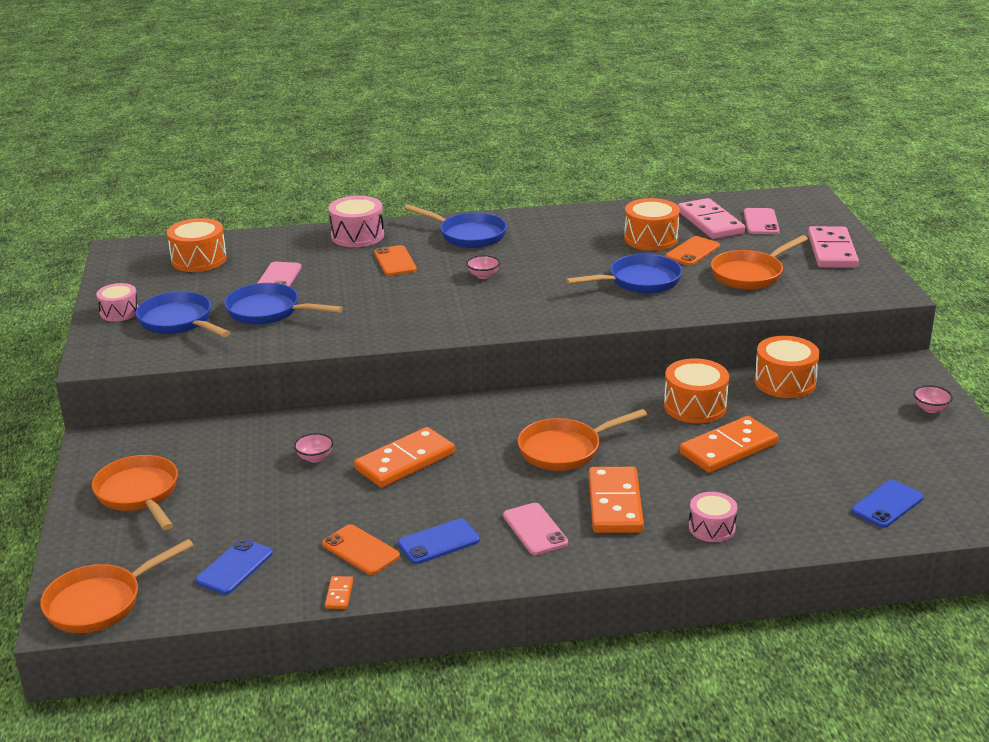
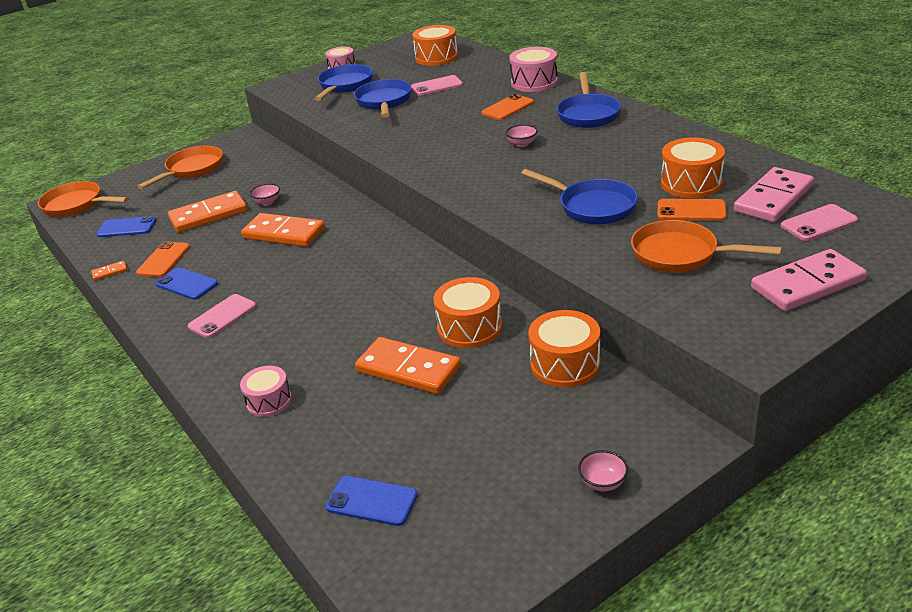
camera: 65 degrees right, 5 degrees up
orange pan [518,409,647,471] -> none
orange domino [589,467,644,533] -> orange domino moved to [168,191,247,233]

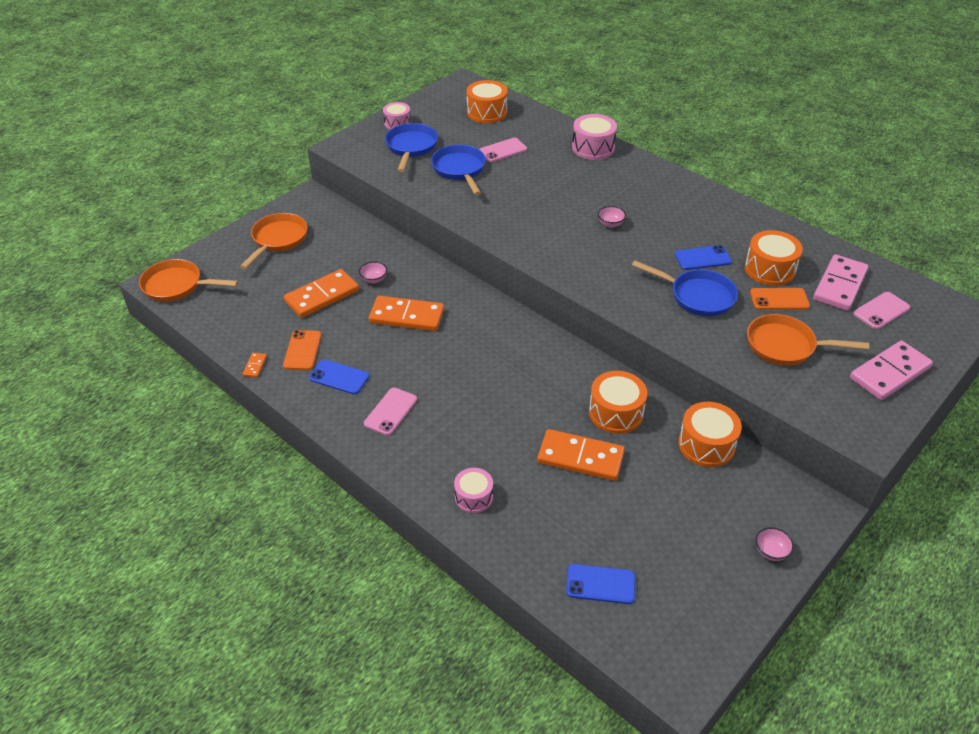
camera: 15 degrees left, 10 degrees up
orange domino [91,261,127,281] -> orange domino turned 45 degrees counterclockwise [243,353,267,378]
blue phone [97,216,157,237] -> blue phone moved to [675,245,732,270]
orange phone [481,94,534,120] -> none
blue pan [557,72,621,128] -> none

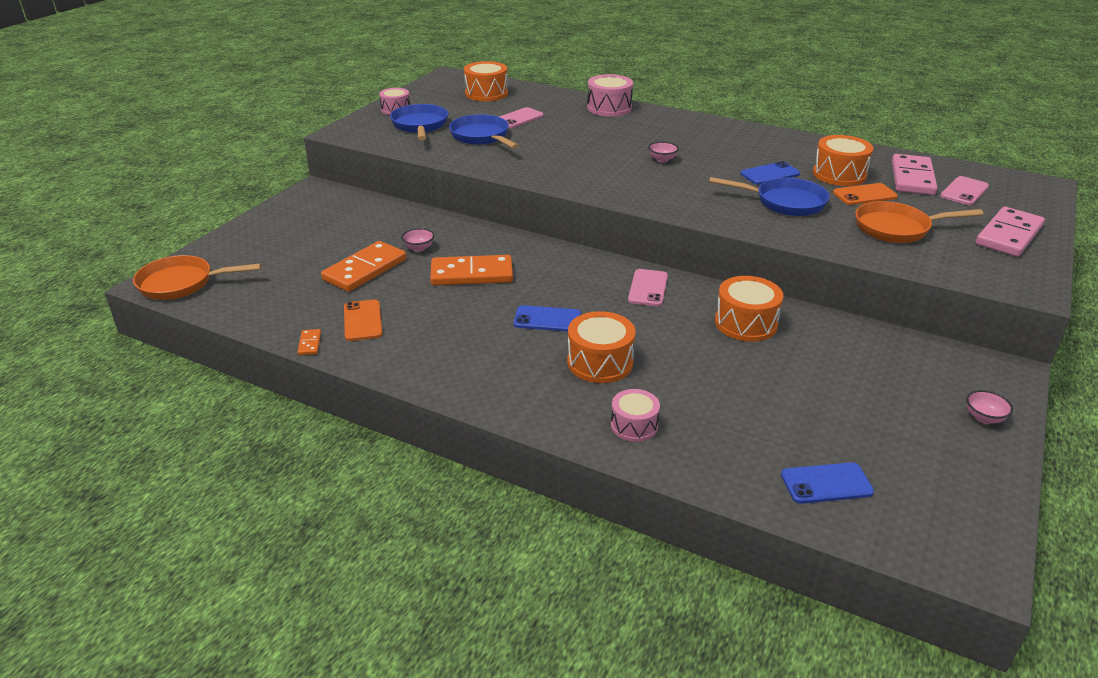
camera: 15 degrees left, 10 degrees down
orange pan [240,213,308,269] -> none
blue phone [309,359,369,394] -> blue phone moved to [514,305,581,332]
pink phone [364,388,417,436] -> pink phone moved to [628,269,668,306]
orange domino [537,429,625,481] -> none
orange drum [678,402,742,467] -> orange drum moved to [567,311,635,383]

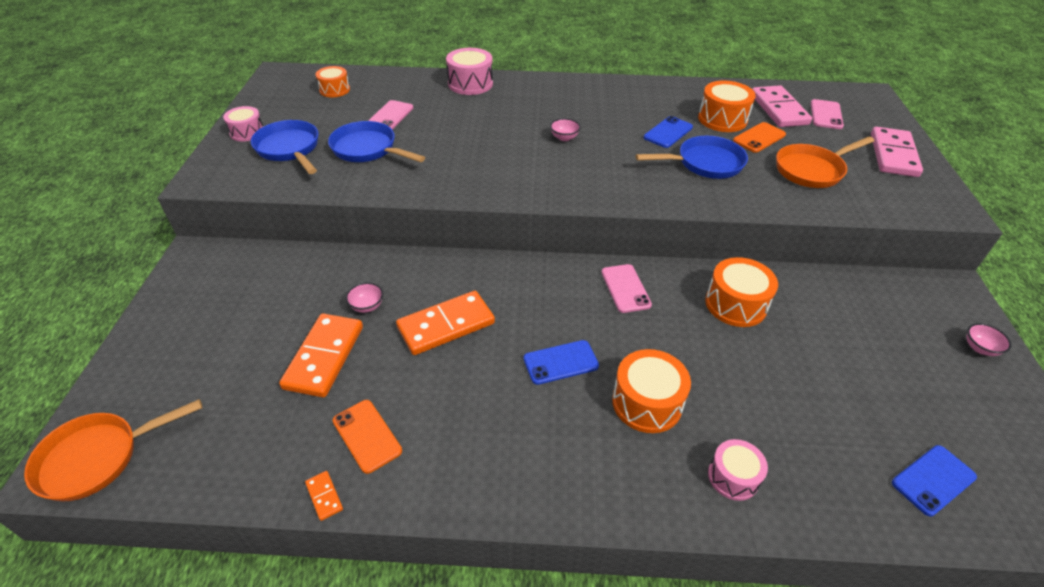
camera: 25 degrees left, 10 degrees up
orange drum [464,61,508,101] -> orange drum [315,66,350,97], size x0.65

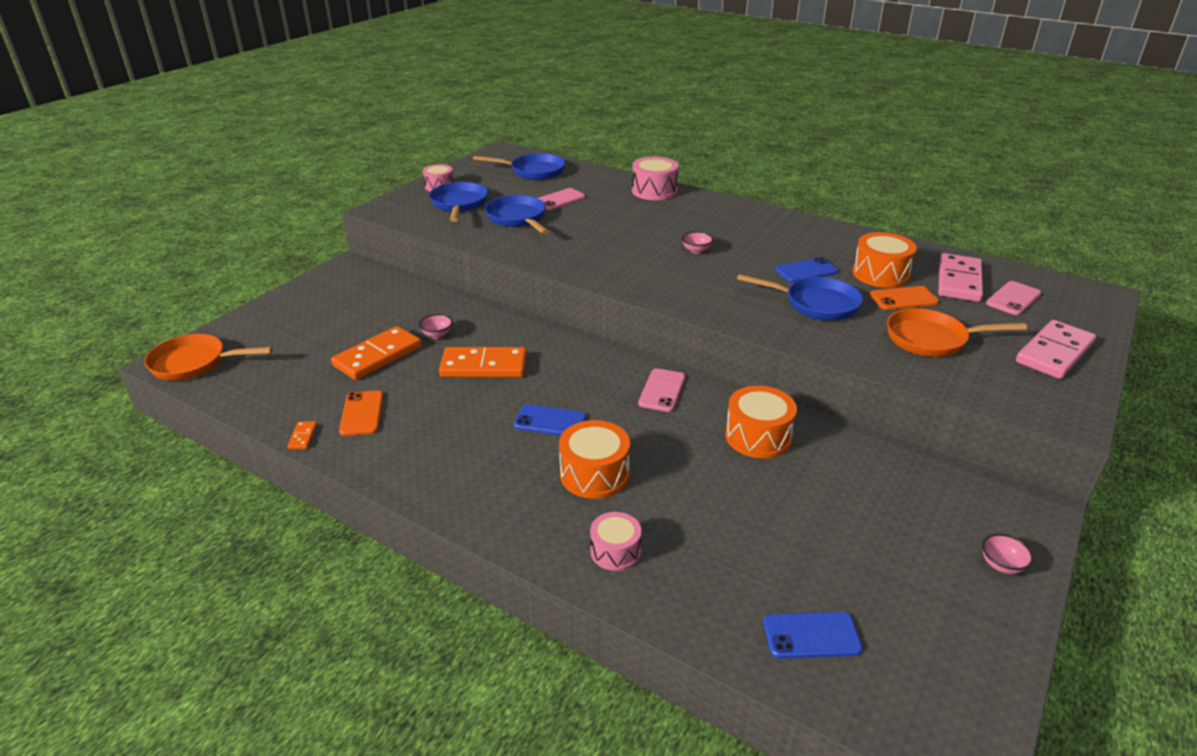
camera: 30 degrees right, 10 degrees down
orange drum [315,66,350,97] -> blue pan [473,153,565,180]

